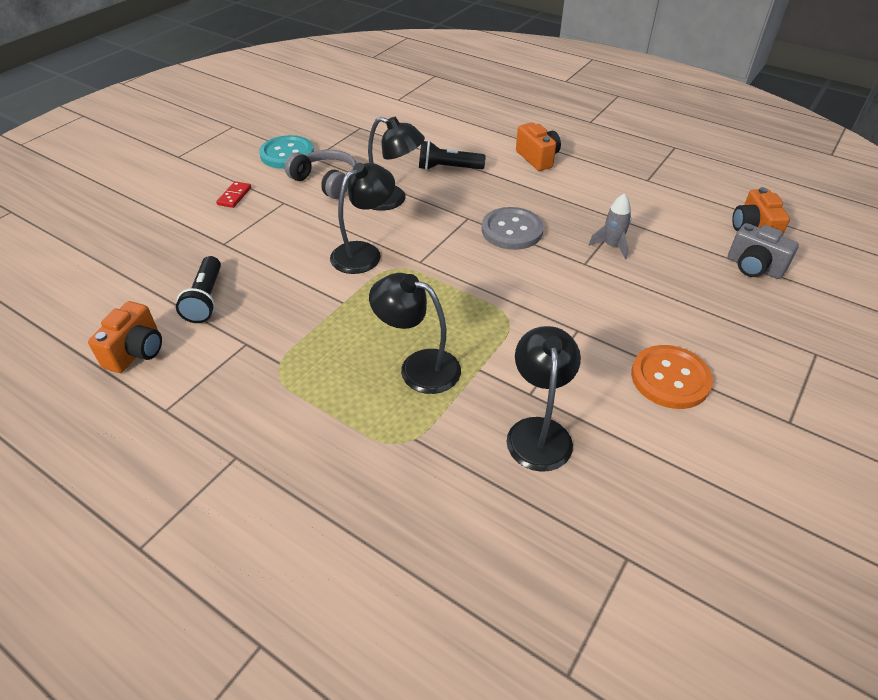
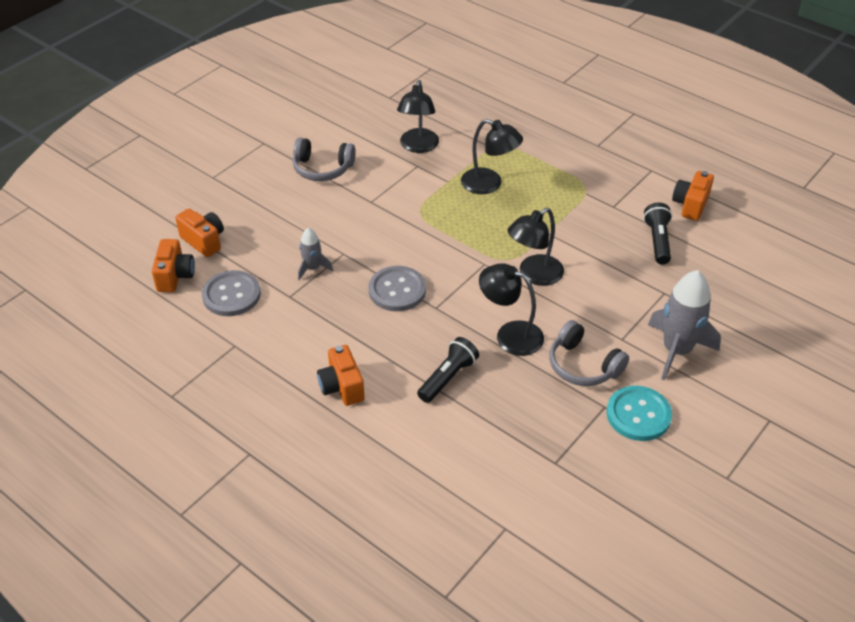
camera: 175 degrees left, 0 degrees up
red domino [216,181,251,208] -> grey rocket [648,270,721,381]
black flashlight [419,141,486,170] -> black flashlight turned 60 degrees counterclockwise [417,337,479,403]
orange button [631,345,713,409] -> grey headphones [293,138,356,181]
grey camera [728,223,799,279] -> orange camera [175,209,224,257]
none -> grey button [202,270,261,316]

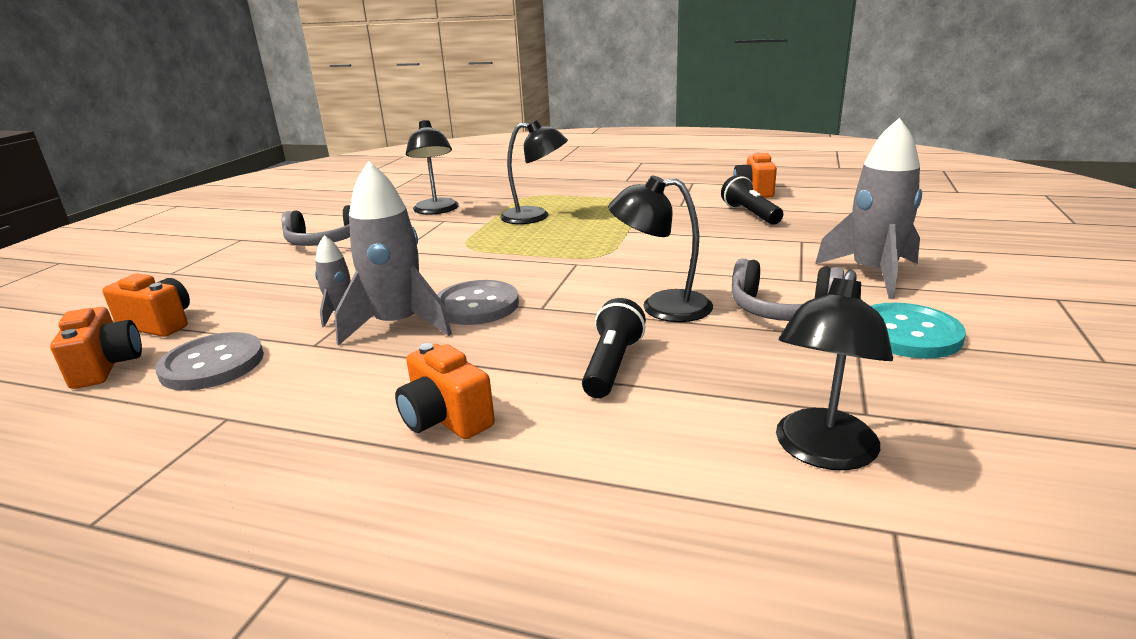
camera: 20 degrees left, 20 degrees down
black lamp [508,208,564,286] -> black lamp moved to [776,270,893,470]
none -> grey rocket [334,161,452,346]

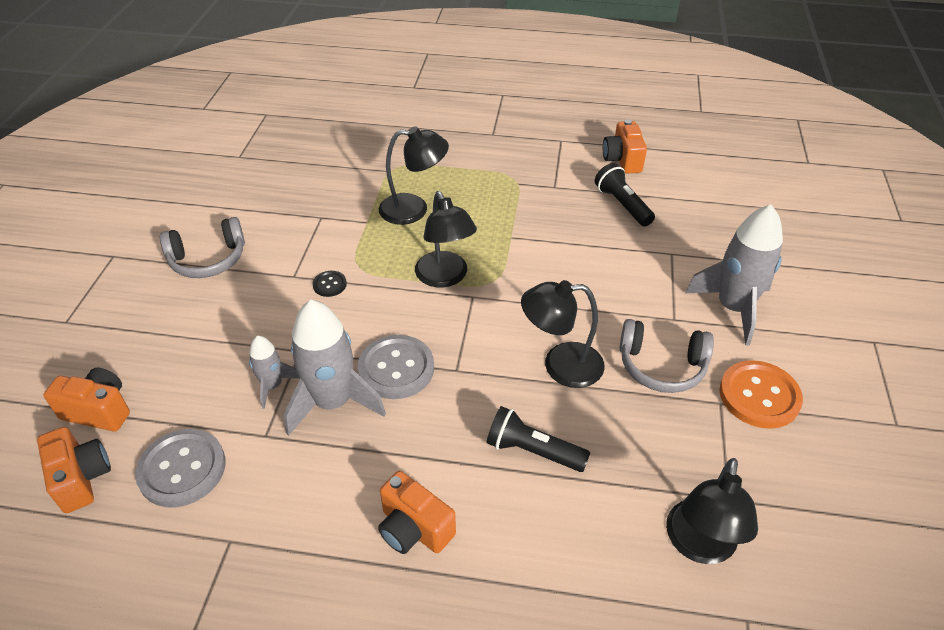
camera: 10 degrees left, 20 degrees up
black lamp [406,120,459,215] -> black lamp moved to [415,191,477,287]
black flashlight [582,298,646,398] -> black flashlight turned 75 degrees counterclockwise [486,406,590,472]
turquoise button [871,303,966,359] -> orange button [719,360,803,429]
none -> black button [313,271,347,297]

